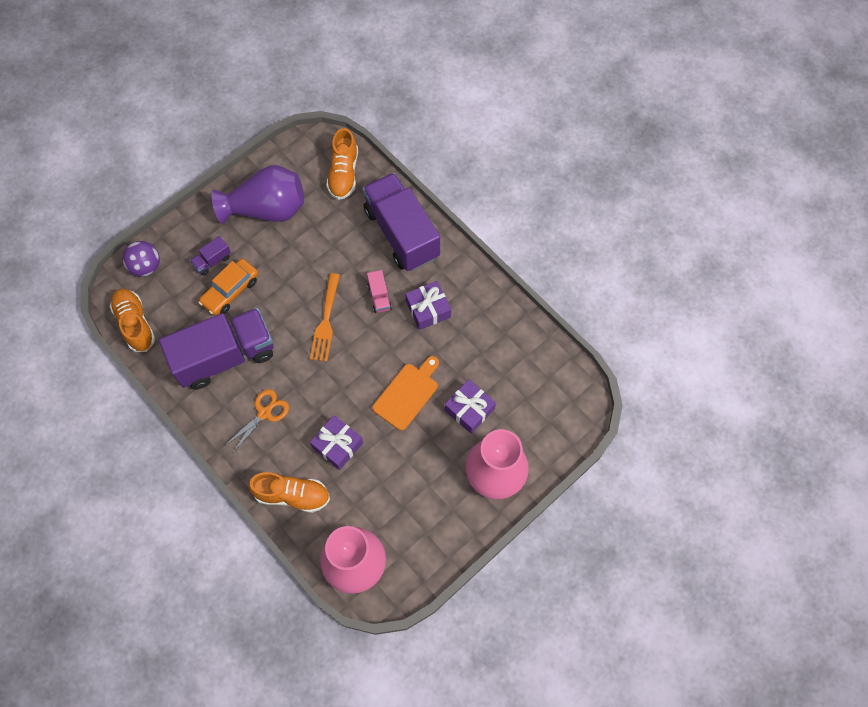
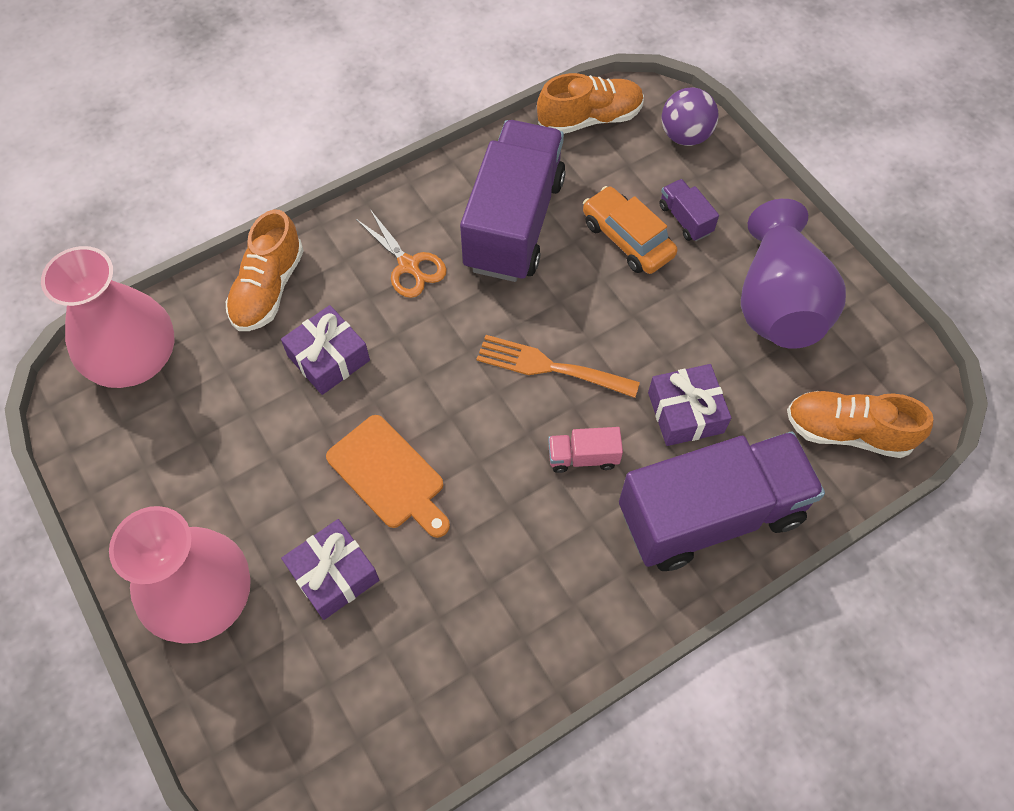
camera: 100 degrees right, 5 degrees down
purple truck [159,308,273,390] -> purple truck turned 150 degrees counterclockwise [460,120,566,282]
purple gift [405,281,451,330] -> purple gift moved to [648,364,731,446]

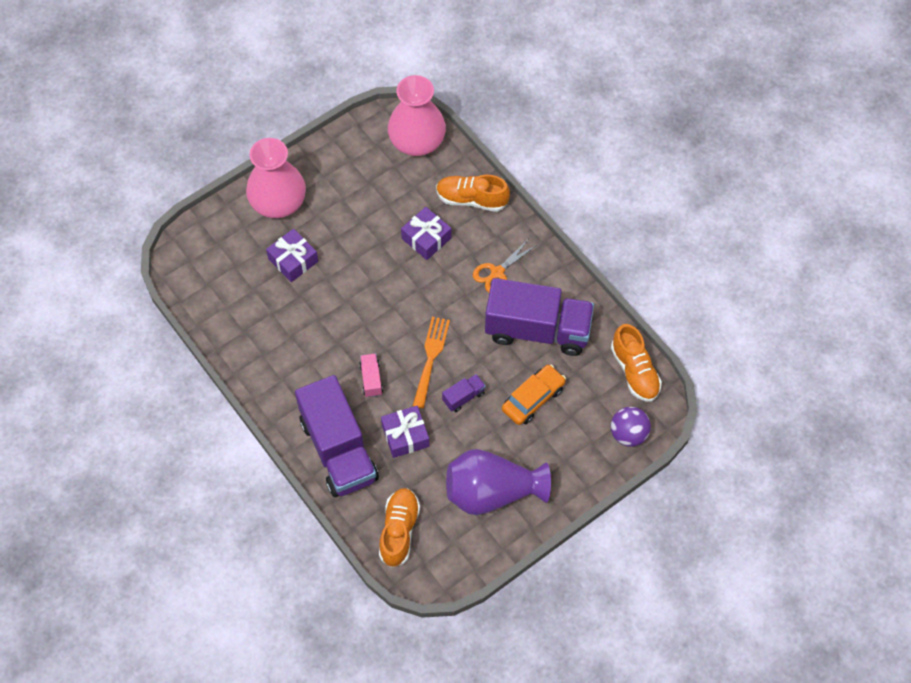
camera: 85 degrees right, 0 degrees up
orange cutting board [326,415,450,538] -> none
purple truck [659,179,719,241] -> purple truck moved to [442,374,486,412]

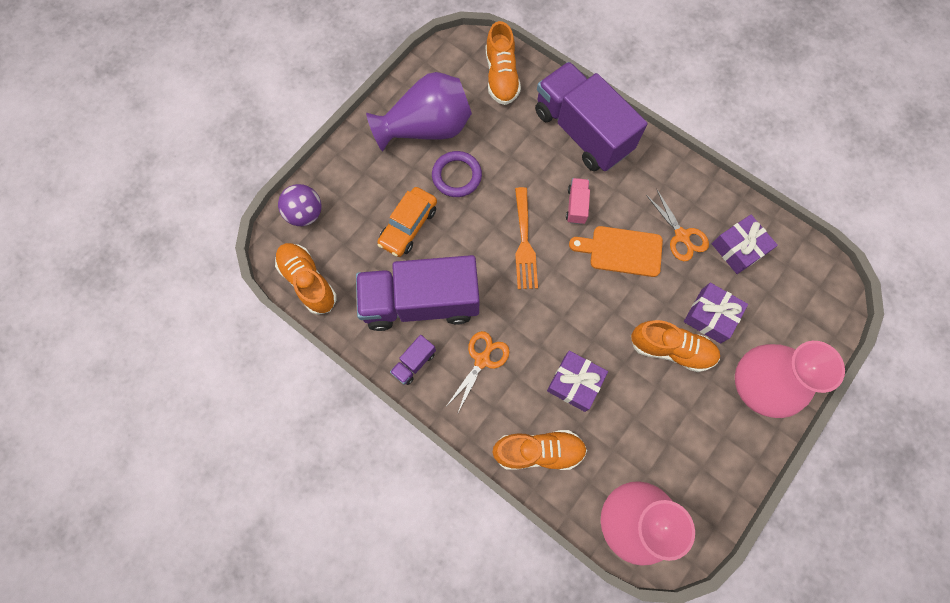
camera: 165 degrees right, 10 degrees up
pink truck [359,353,383,397] -> pink truck turned 150 degrees counterclockwise [566,178,590,224]
purple gift [381,406,429,458] -> purple gift moved to [712,215,778,274]
purple truck [442,374,486,412] -> purple truck moved to [390,335,436,385]
none -> purple ring [432,151,482,197]
none -> orange cutting board [569,226,663,277]
none -> orange shoe [631,320,720,372]
none -> orange scissors [646,190,709,261]

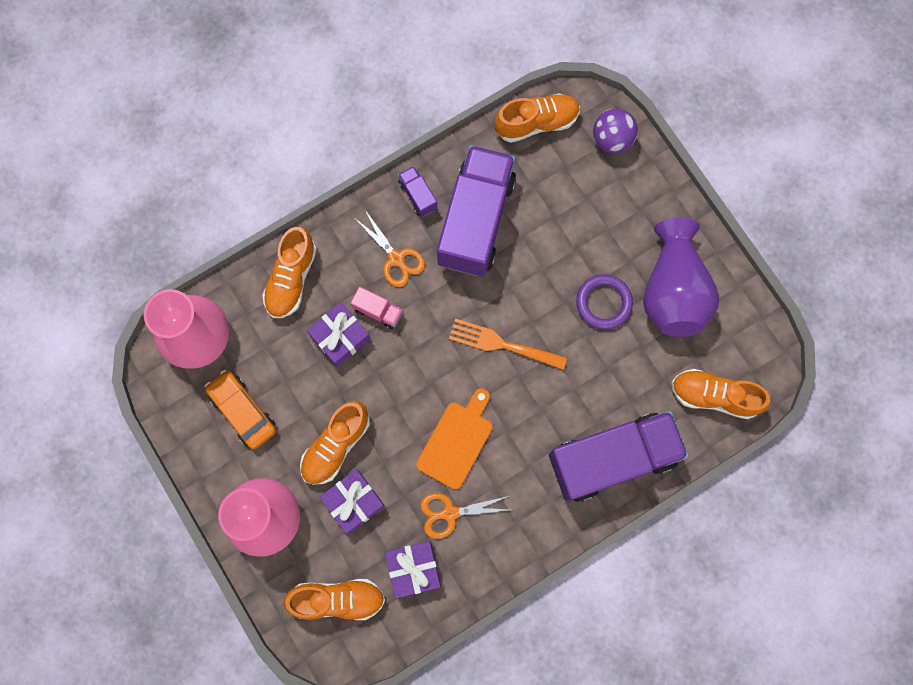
camera: 110 degrees right, 5 degrees up
orange car [377,187,437,257] -> orange car moved to [205,370,276,449]
pink truck [566,178,590,224] -> pink truck moved to [350,287,403,329]
none -> orange shoe [284,579,385,620]

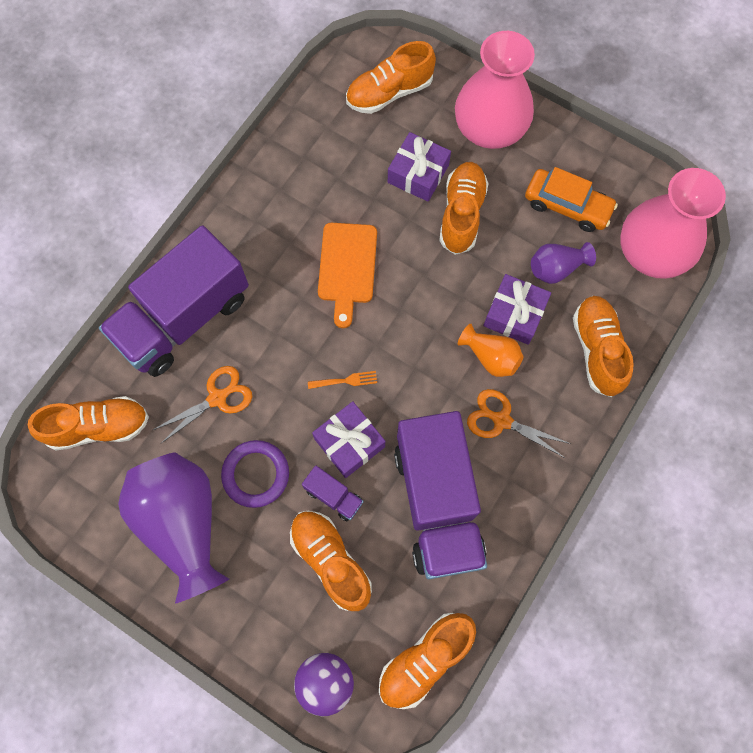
camera: 155 degrees right, 5 degrees down
pink truck [350,287,403,329] -> orange vase [458,324,524,377]
purple gift [385,541,441,599] -> purple gift moved to [312,401,385,478]
purple truck [398,166,437,217] -> purple truck moved to [302,466,363,521]
orange scissors [420,493,509,539] -> orange scissors moved to [153,366,253,444]
orange fork [449,319,567,370] -> orange fork [308,371,377,389], size x0.51
none -> orange shoe [290,511,372,611]
none -> purple vase [531,242,596,284]

